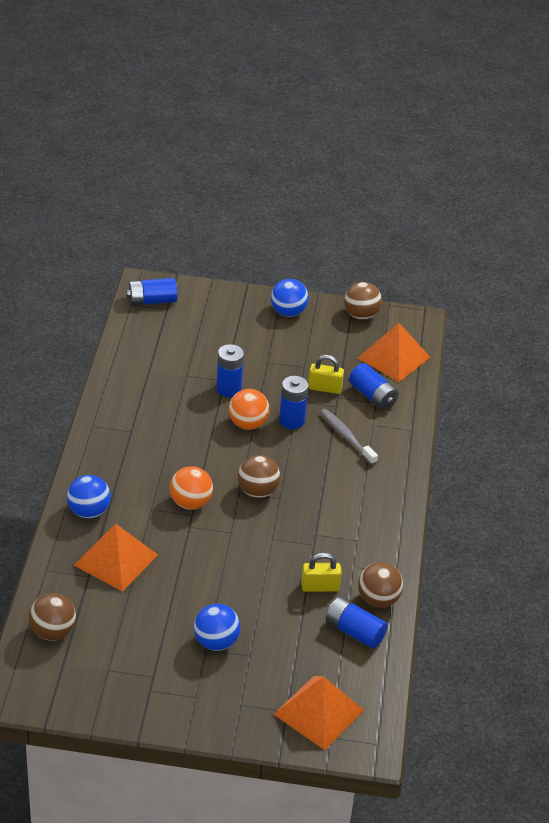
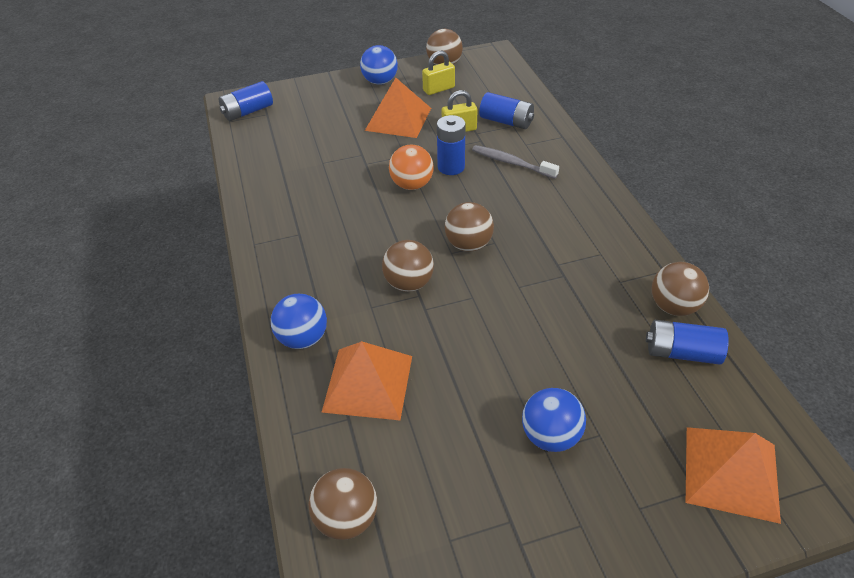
camera: 20 degrees left, 5 degrees up
orange ball [170,466,213,510] -> brown ball [382,240,434,292]
blue battery [216,344,244,397] -> none
yellow padlock [301,553,342,592] -> yellow padlock moved to [422,51,455,95]
orange pyramid [358,323,431,382] -> orange pyramid moved to [365,78,431,138]

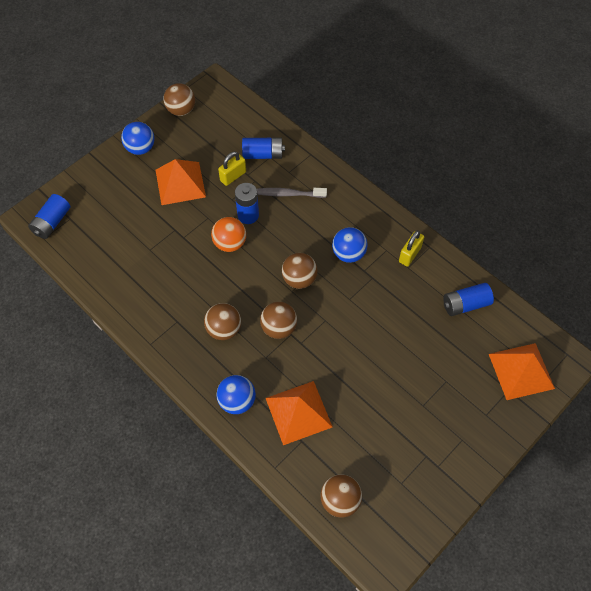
camera: 30 degrees left, 15 degrees up
yellow padlock [422,51,455,95] -> yellow padlock moved to [399,230,424,266]
blue ball [522,388,586,452] -> blue ball moved to [332,227,368,263]
brown ball [652,262,709,316] -> brown ball moved to [204,303,241,340]

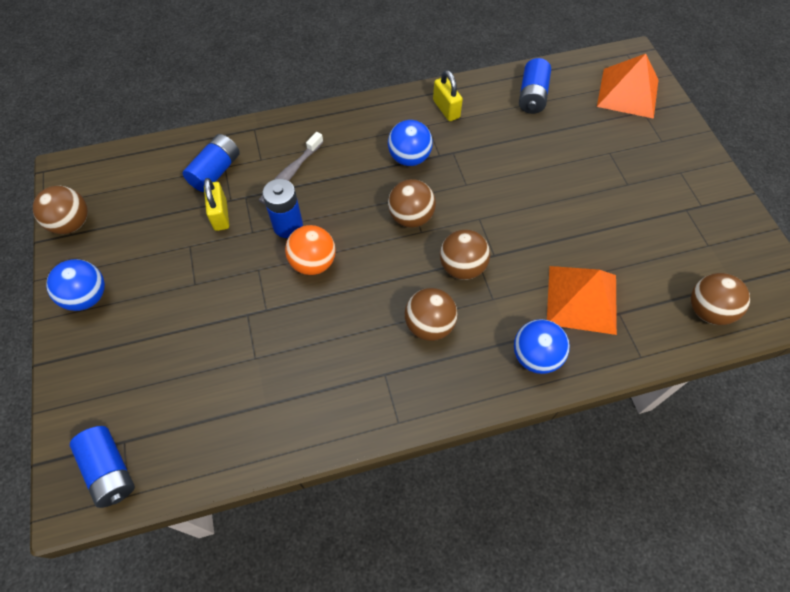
camera: 60 degrees left, 0 degrees up
orange pyramid [156,159,206,205] -> none

